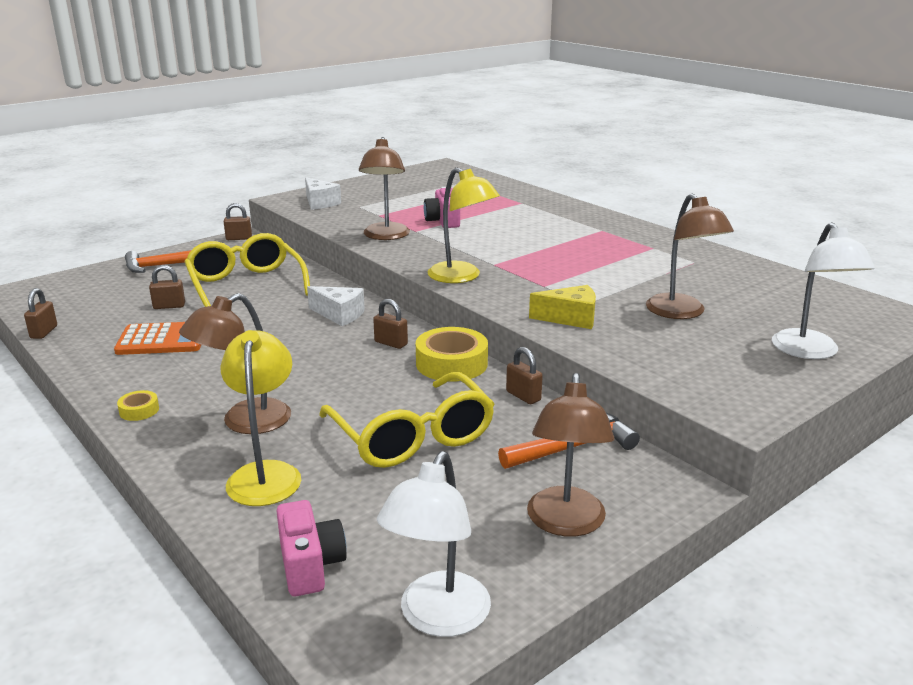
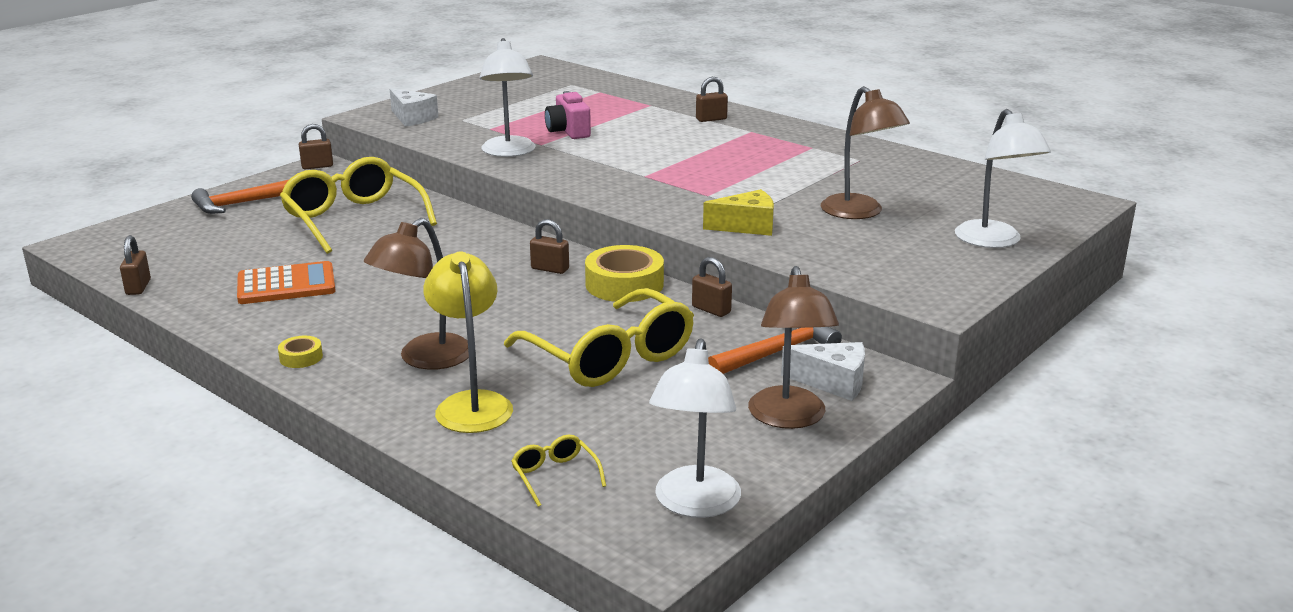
camera: 10 degrees left, 0 degrees up
brown padlock [149,265,185,309] -> brown padlock moved to [696,77,728,122]
pink camera [276,500,347,596] -> yellow glasses [511,435,606,507]
white cheese [307,286,365,326] -> white cheese moved to [781,342,865,401]
brown lamp [359,137,410,240] -> white lamp [480,38,535,157]
yellow lamp [428,167,500,283] -> none

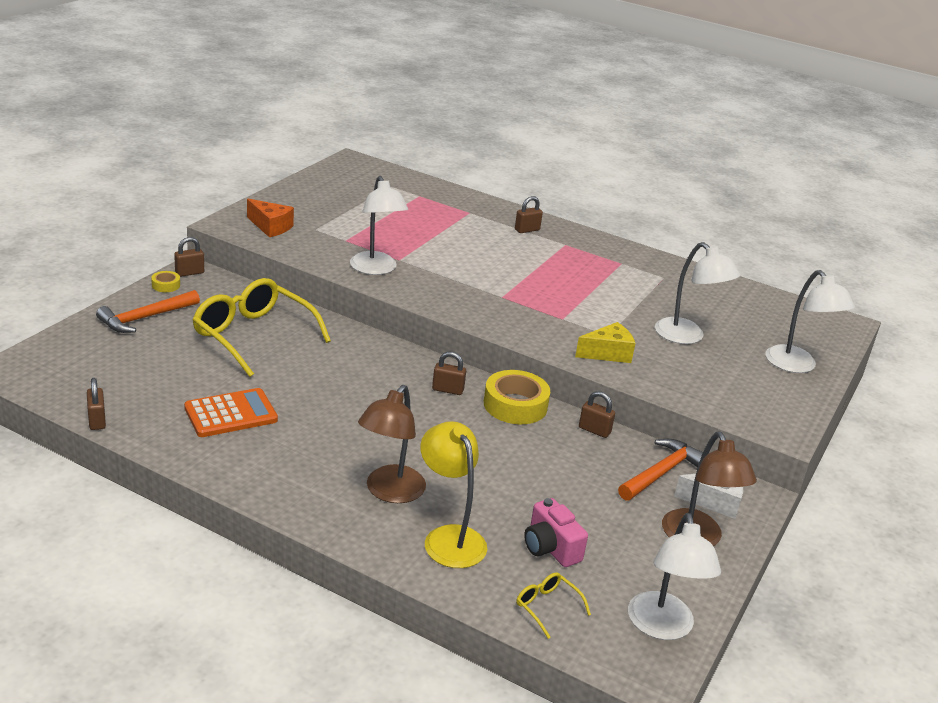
camera: 15 degrees left, 5 degrees up
yellow tape [278,336,323,368] -> yellow tape moved to [151,271,180,292]
white cheese [390,88,438,127] -> orange cheese [247,199,294,237]
yellow glasses [504,288,694,387] -> none
pink camera [545,91,591,139] -> pink camera moved to [524,498,588,567]
brown lamp [821,86,910,219] -> white lamp [655,242,740,344]

